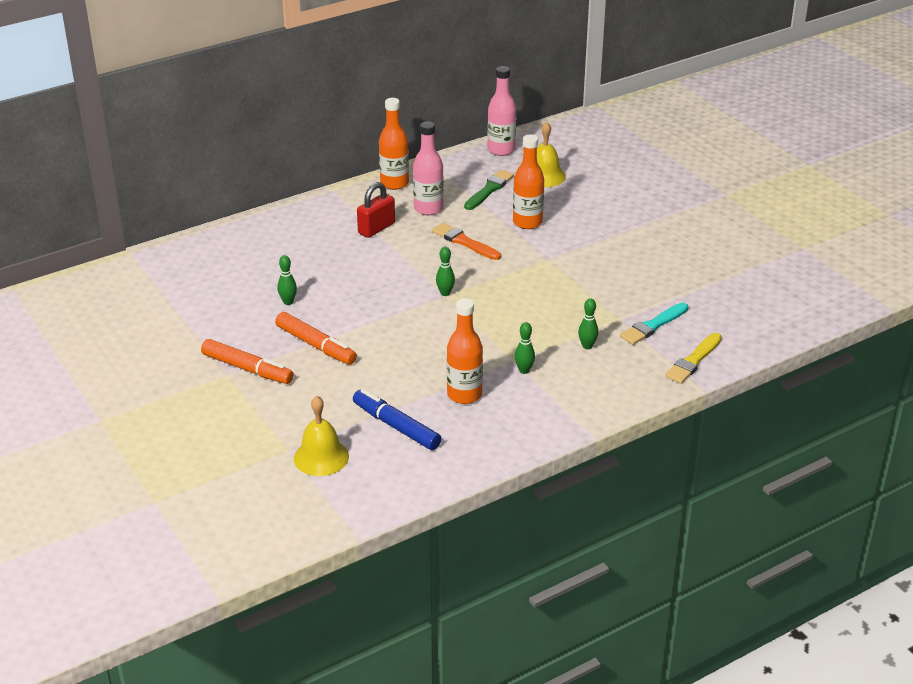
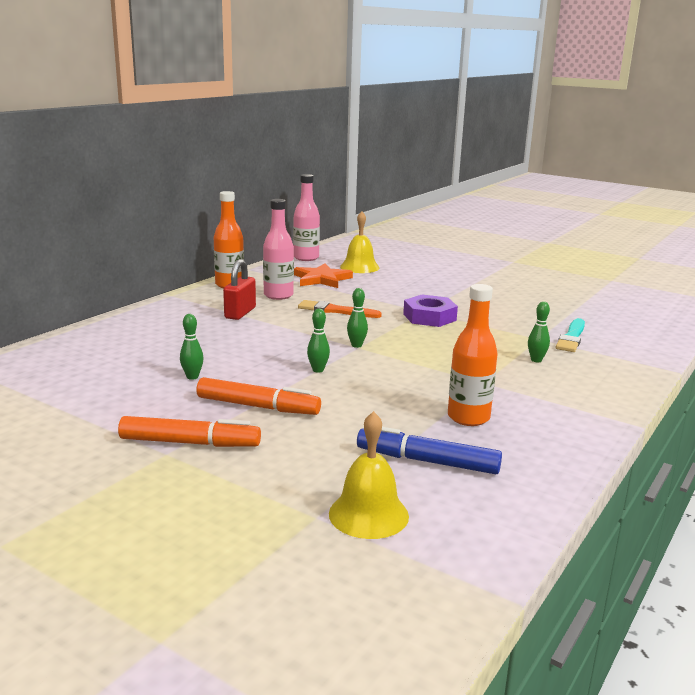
camera: 25 degrees left, 15 degrees down
green brush [464,170,514,210] -> orange star [294,263,353,288]
orange bottle [513,134,544,229] -> none
green bowling pin [515,322,535,374] -> green bowling pin moved to [307,309,330,373]
yellow brush [665,333,722,384] -> none
none -> purple nut [403,295,458,327]

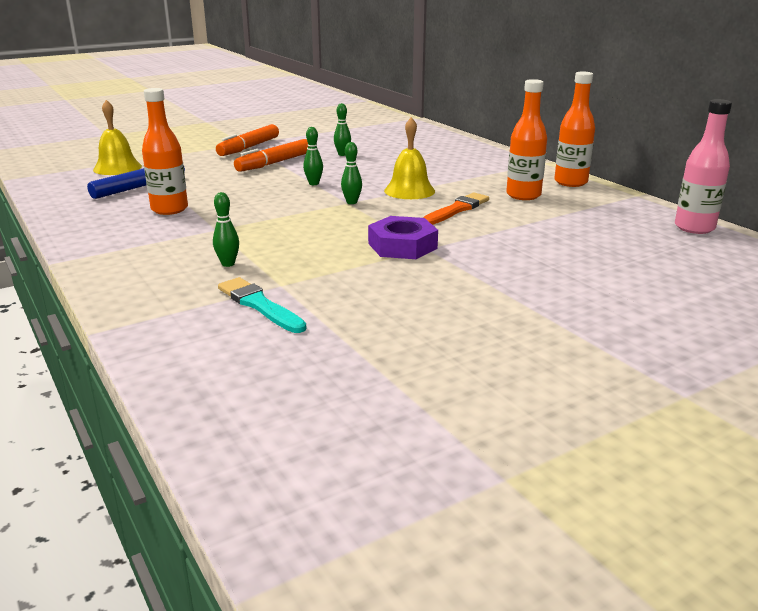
camera: 115 degrees right, 5 degrees up
red padlock [223,259,256,320] -> none
pink bottle [263,199,294,300] -> orange bottle [506,79,547,200]
orange star [294,263,353,288] -> none
yellow bell [340,211,379,273] -> yellow bell moved to [384,117,435,199]

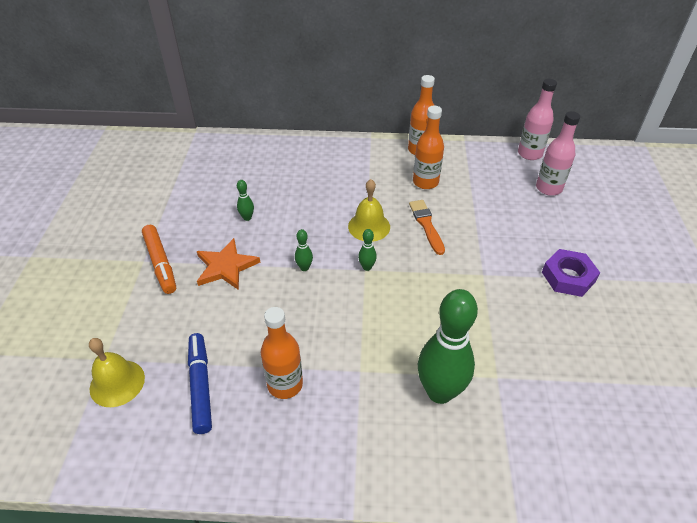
camera: 55 degrees left, 20 degrees up
green bowling pin [213,192,239,267] -> green bowling pin [418,289,478,404], size x2.46
turquoise brush [218,277,306,333] -> none
orange marker [234,139,308,172] -> orange star [197,238,260,290]
purple nut [368,216,438,259] -> purple nut moved to [542,249,600,297]
none -> pink bottle [536,111,580,196]

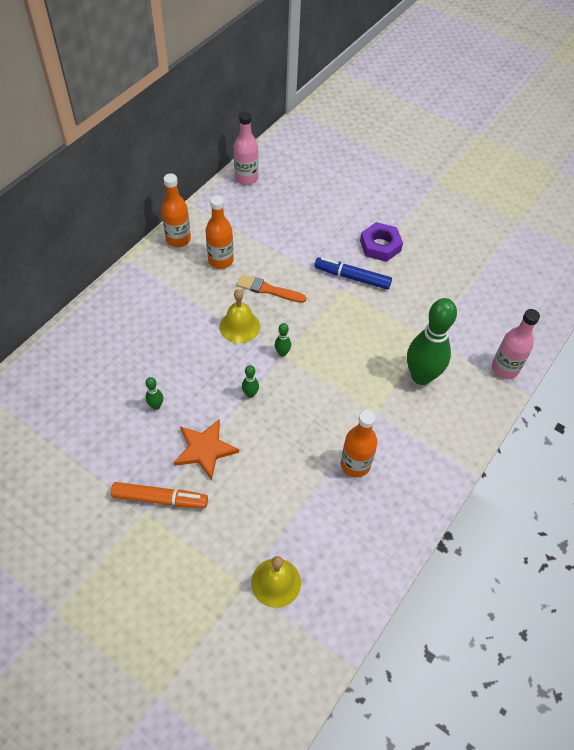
camera: 60 degrees left, 10 degrees up
blue marker [188,333,212,434] -> blue marker moved to [314,257,392,290]
pink bottle [536,111,580,196] -> pink bottle moved to [492,309,540,379]

